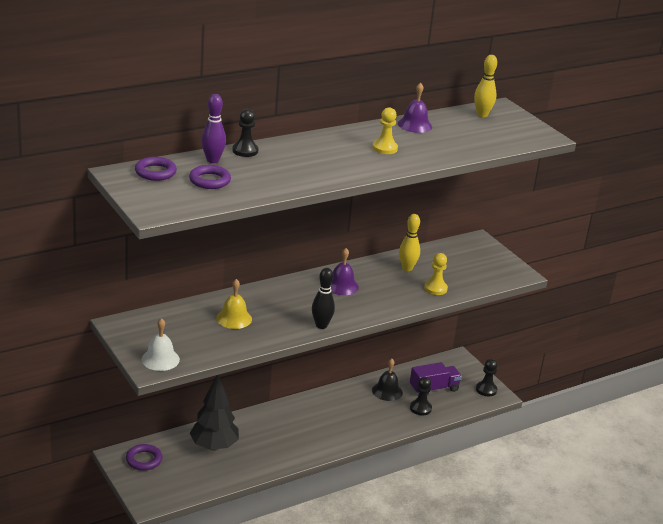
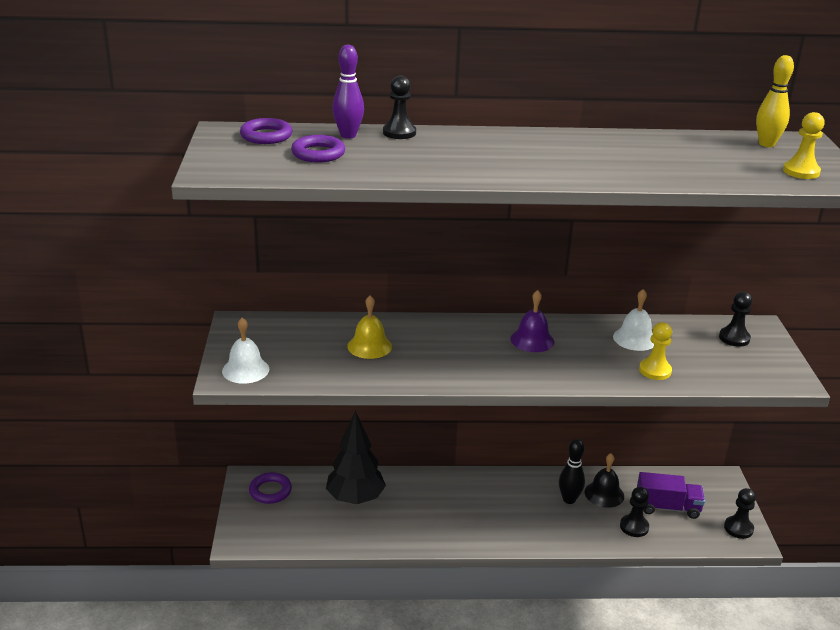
camera: 30 degrees right, 0 degrees up
black bowling pin [312,268,335,329] -> black bowling pin moved to [559,439,585,504]
yellow pawn [372,107,398,154] -> yellow pawn moved to [783,112,825,179]
purple bell [398,83,432,133] -> none
yellow bowling pin [399,214,420,271] -> white bell [613,289,654,351]
none -> black pawn [719,292,753,347]

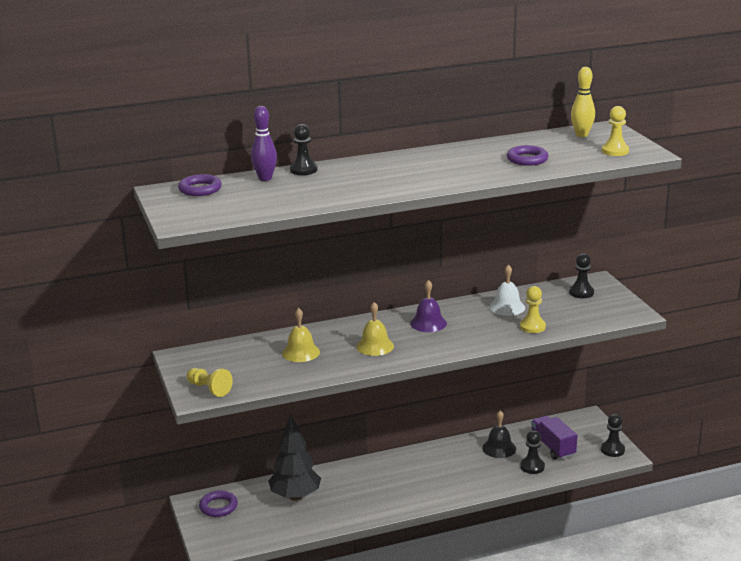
camera: 15 degrees left, 5 degrees down
white bell [222,317,269,384] -> yellow pawn [187,368,233,397]
purple ring [291,135,345,163] -> purple ring moved to [507,145,548,166]
black bowling pin [559,439,585,504] -> none
purple truck [637,472,705,519] -> purple truck turned 105 degrees counterclockwise [531,416,577,460]
none -> yellow bell [356,302,394,356]

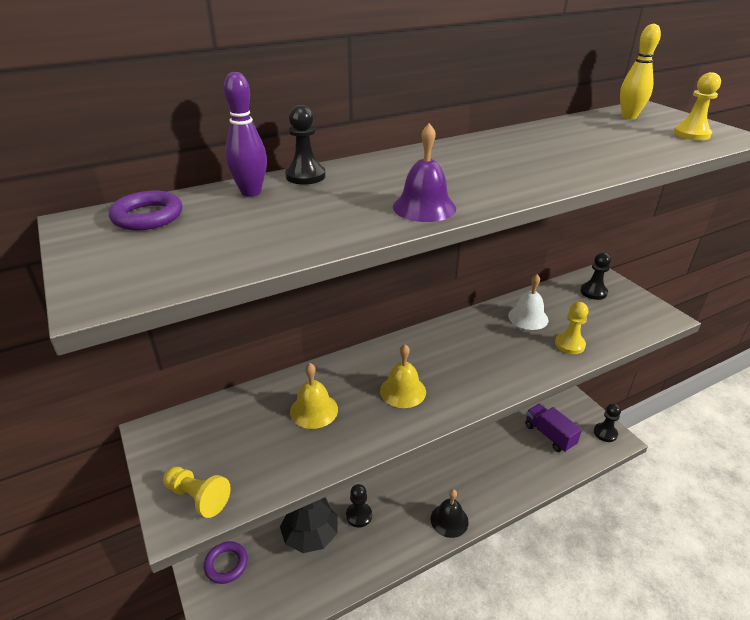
camera: 10 degrees left, 10 degrees up
purple bell [410,280,447,332] -> purple bell moved to [393,123,456,222]
black bell [482,410,516,458] -> black bell moved to [431,489,469,538]
purple ring [507,145,548,166] -> none
black pawn [520,430,545,474] -> black pawn moved to [346,484,372,528]

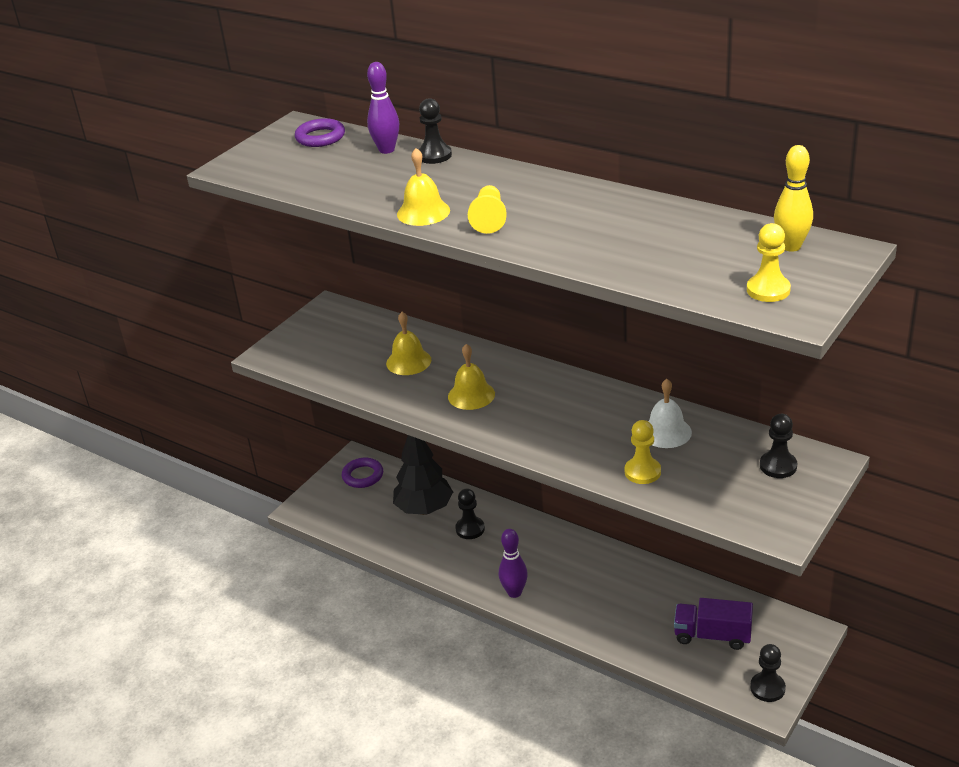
camera: 65 degrees right, 0 degrees up
yellow pawn [163,467,231,518] -> yellow pawn moved to [468,185,507,234]
purple bell [393,123,456,222] -> yellow bell [397,148,450,226]
black bell [431,489,469,538] -> purple bowling pin [499,529,528,598]
purple truck [525,403,582,452] -> purple truck turned 105 degrees counterclockwise [674,598,753,650]

